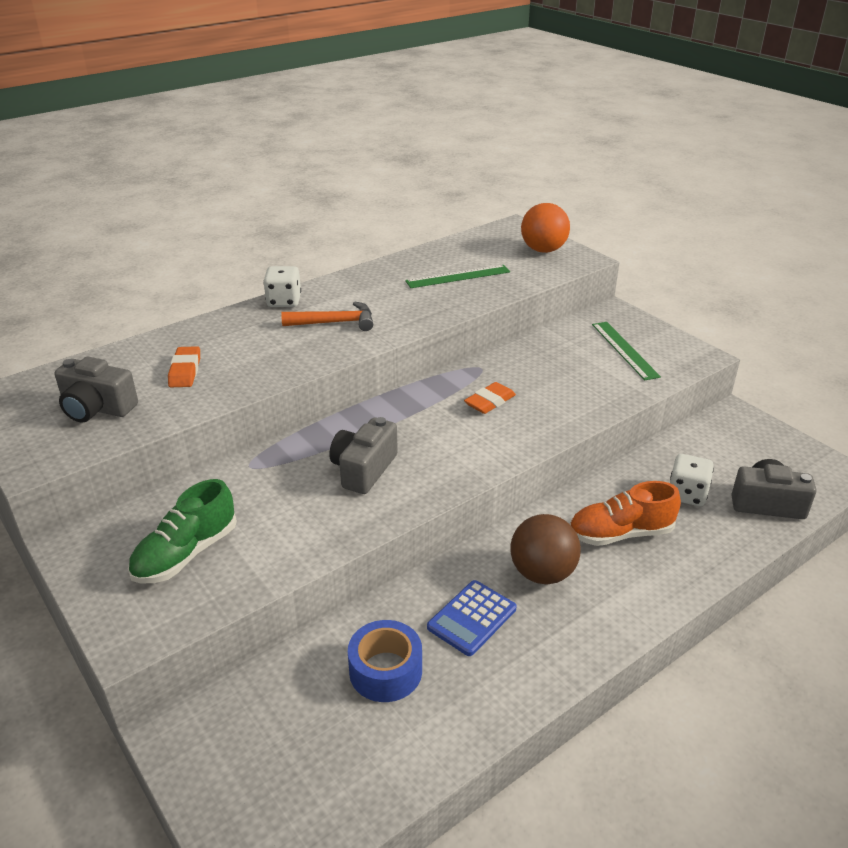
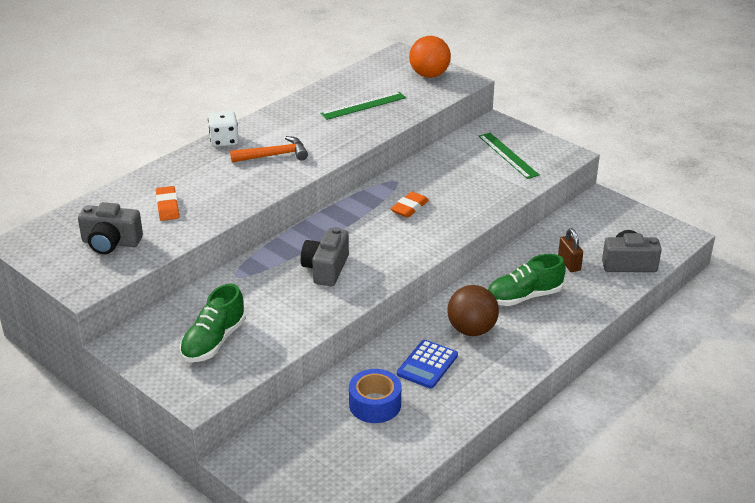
camera: 10 degrees left, 0 degrees up
orange shoe [570,481,681,546] -> green shoe [488,254,566,306]
white dice [670,454,714,506] -> brown padlock [558,228,583,272]

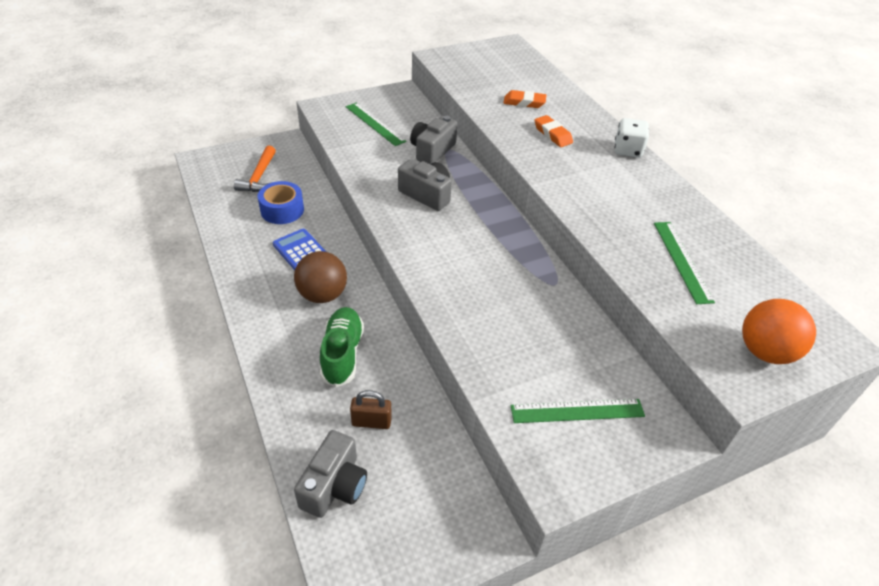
camera: 110 degrees right, 10 degrees up
grey camera [78,202,143,254] -> grey camera moved to [410,116,458,164]
green shoe [180,284,246,362] -> green ruler [346,103,407,146]
orange hammer [230,136,308,162] -> orange hammer moved to [234,146,276,192]
orange eraser [391,192,429,218] -> orange eraser moved to [535,115,573,147]

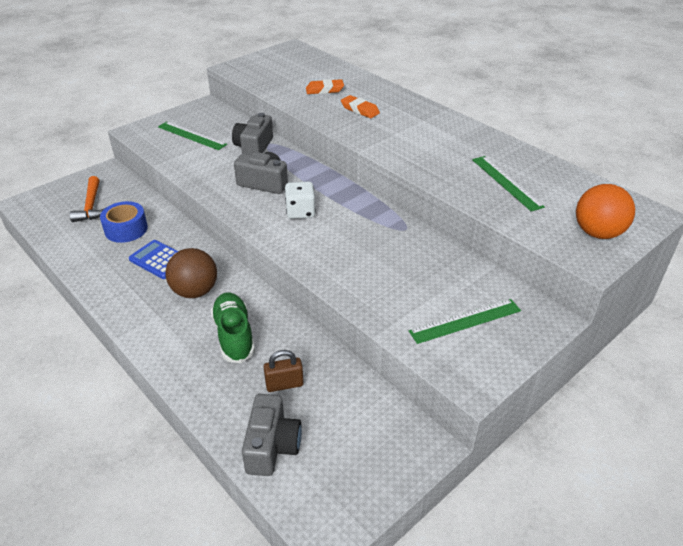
camera: 15 degrees left, 5 degrees down
white dice [615,118,649,158] -> white dice moved to [285,182,316,219]

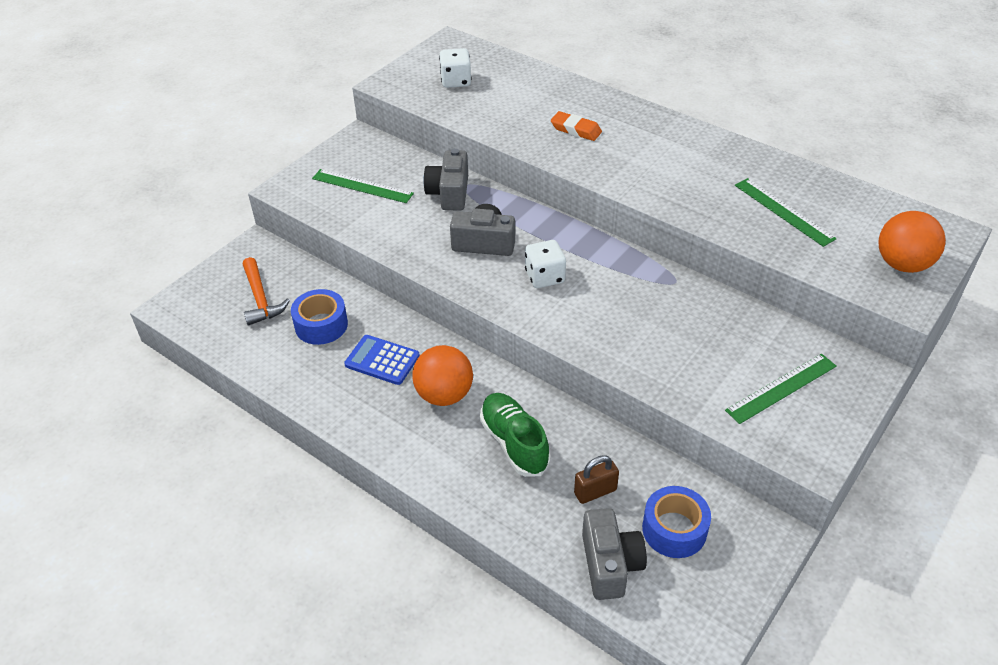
camera: 10 degrees left, 5 degrees up
brown ball [165,248,217,298] -> orange ball [412,345,473,406]
orange eraser [306,79,344,94] -> none
none -> white dice [439,48,472,88]
none -> blue tape [642,486,711,558]

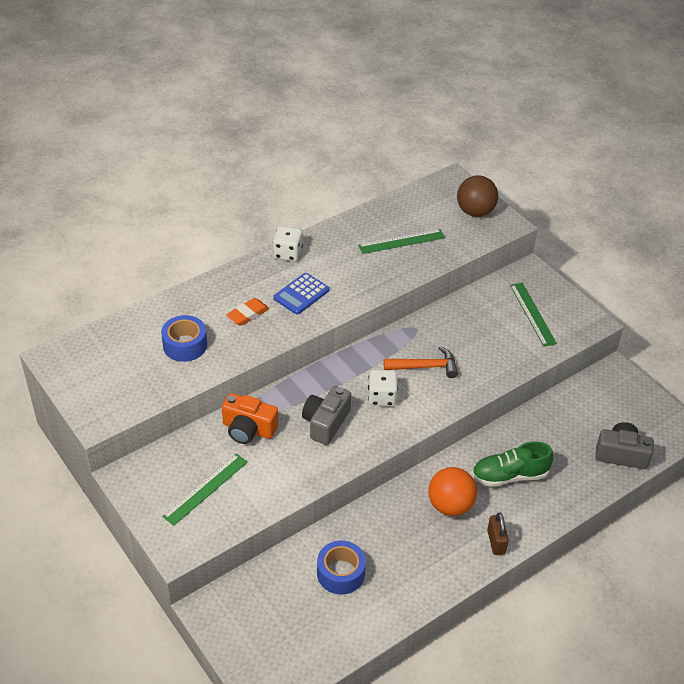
camera: 75 degrees left, 0 degrees up
orange hammer [243,257,290,326] -> orange hammer moved to [384,346,458,378]
blue calculator [344,335,420,385] -> blue calculator moved to [273,273,330,315]
grey camera [423,148,468,211] -> orange camera [222,393,278,444]
white dice [439,48,472,88] -> white dice moved to [273,226,303,261]
brown padlock [574,455,619,504] -> brown padlock moved to [487,513,509,555]
blue tape [642,486,711,558] -> blue tape moved to [161,315,207,362]
orange ball [879,211,946,273] -> brown ball [457,175,498,217]

